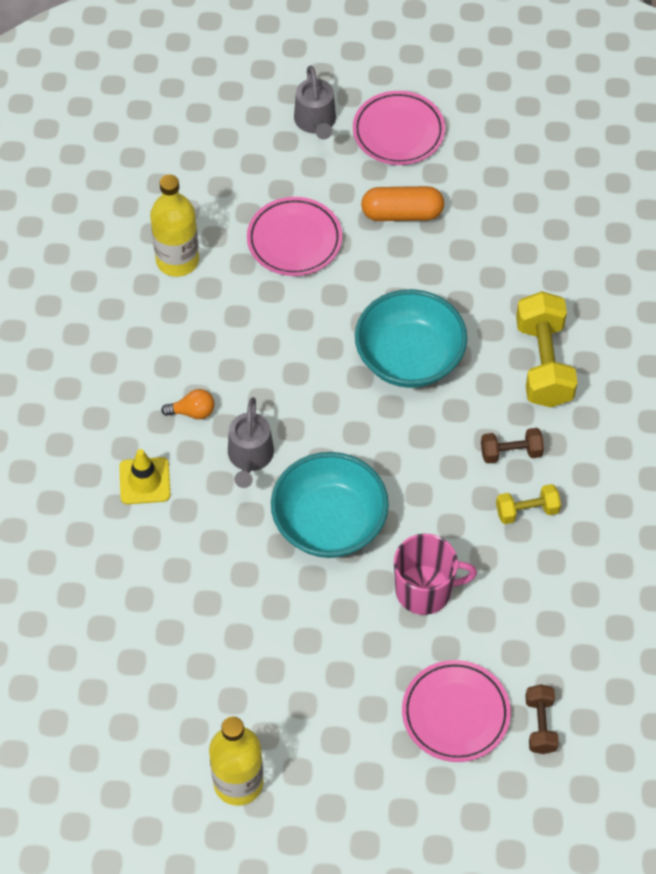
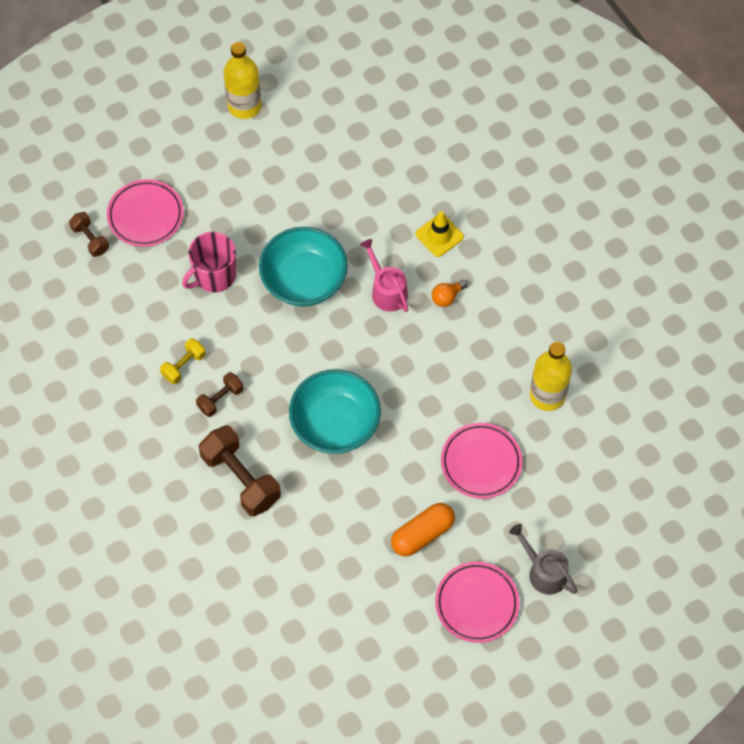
camera: 145 degrees right, 5 degrees up
grey watering can [228,397,274,488] -> pink watering can [360,239,408,312]
yellow dumbbell [516,291,578,407] -> brown dumbbell [199,425,281,516]

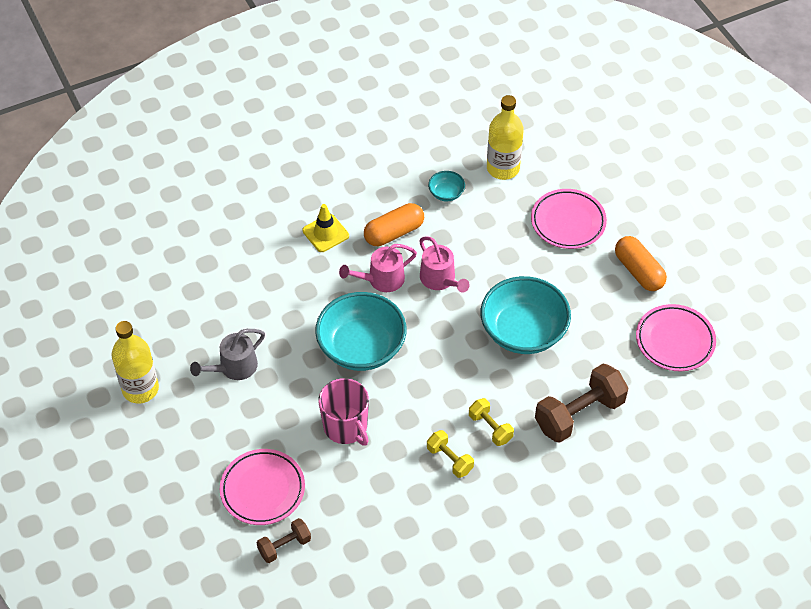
camera: 85 degrees left, 10 degrees down
brown dumbbell [196,372,243,417] -> yellow dumbbell [469,398,514,446]
orange light bulb [432,280,468,307] -> orange capsule [364,203,424,246]
pink plate [435,562,520,643] -> pink plate moved to [636,304,716,372]
grey watering can [509,524,578,595] -> grey watering can moved to [190,329,265,380]
none -> pink watering can [419,236,470,292]
none -> turquoise bowl [428,171,465,201]

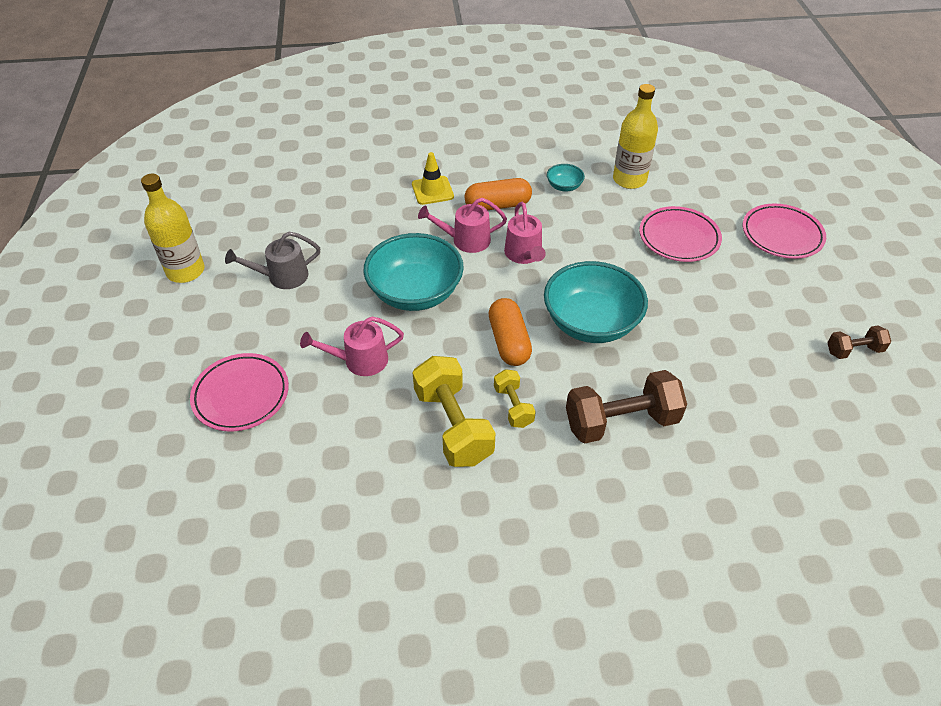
camera: 20 degrees right, 5 degrees down
brown dumbbell [257,518,311,563] -> brown dumbbell moved to [827,326,891,359]
pink mug [318,378,369,445] -> pink watering can [300,317,404,376]
yellow dumbbell [427,430,474,478] -> yellow dumbbell [412,356,495,467], size x1.86
orange capsule [615,236,667,291] -> orange capsule moved to [489,298,532,366]
pink plate [636,304,716,372] -> pink plate moved to [743,203,826,259]

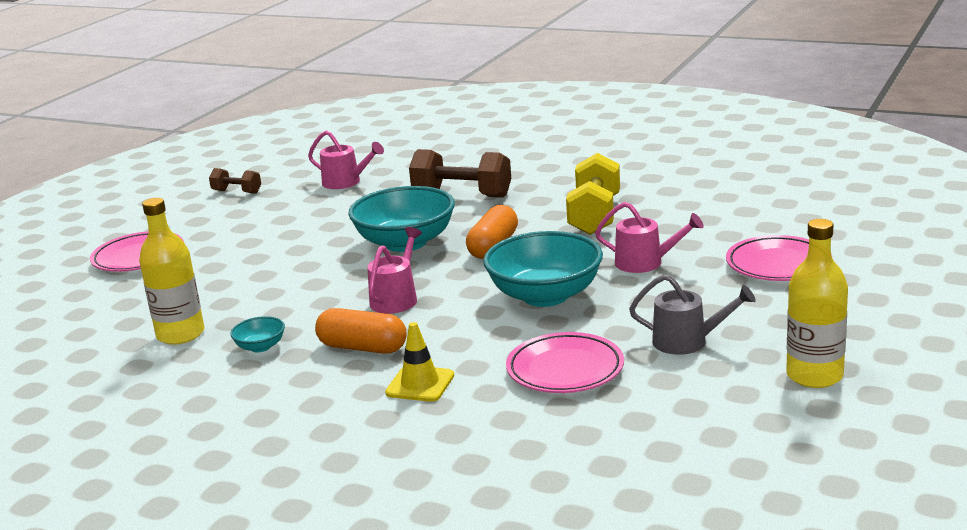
camera: 145 degrees left, 25 degrees down
pink watering can [418,198,507,253] -> pink watering can moved to [308,131,384,189]
yellow dumbbell [494,369,536,428] -> none
pink plate [639,206,722,262] -> pink plate moved to [506,332,624,393]

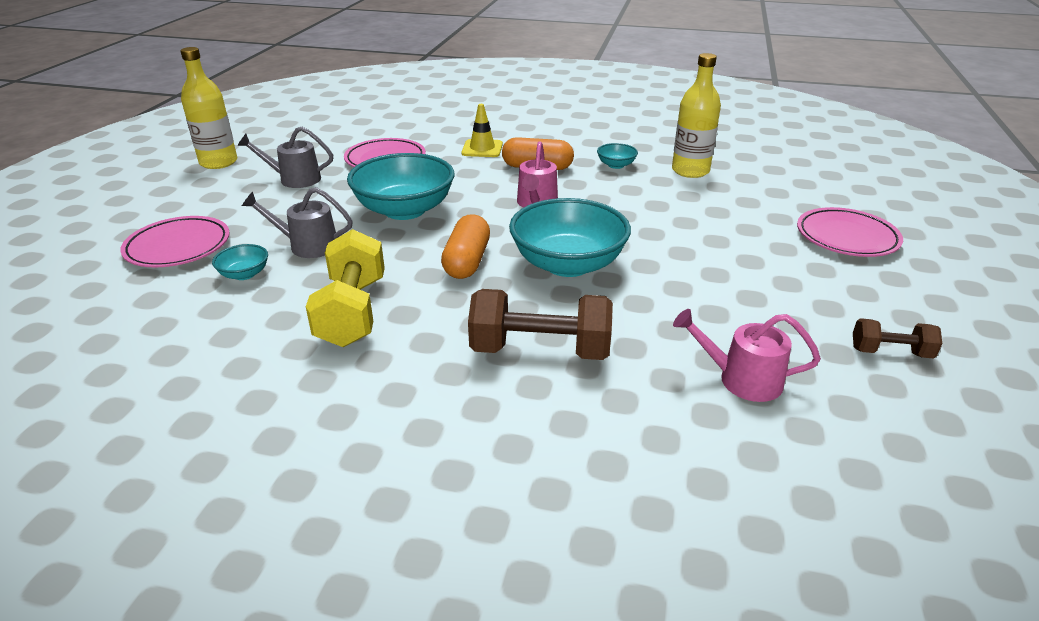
camera: 165 degrees right, 10 degrees up
pink watering can [595,202,703,273] -> grey watering can [242,187,353,258]
none -> turquoise bowl [212,244,268,280]

